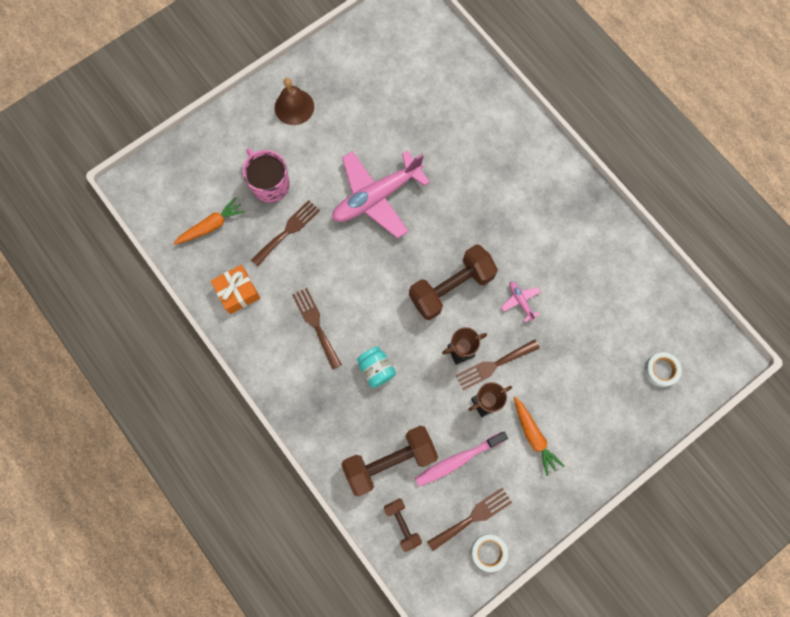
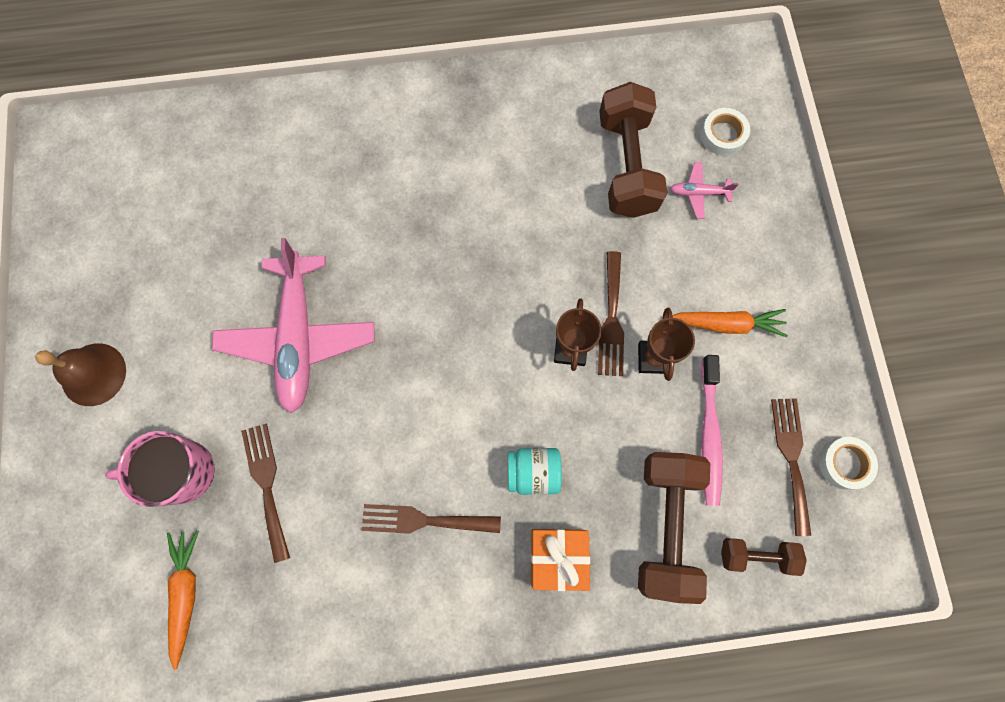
camera: 60 degrees left, 0 degrees up
orange gift [211,265,260,314] -> orange gift moved to [531,529,590,591]
brown dumbbell [409,245,498,320] -> brown dumbbell moved to [599,82,667,218]
pink plane [501,282,541,322] -> pink plane moved to [670,162,739,219]

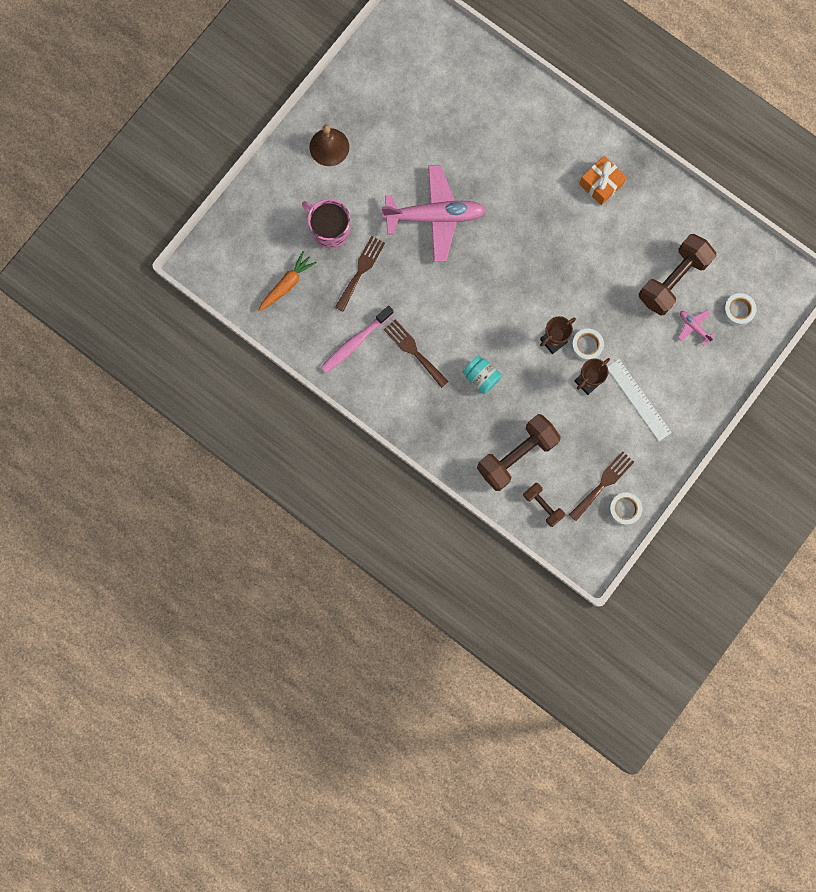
camera: 45 degrees right, 5 degrees up
pink plane [212,238,374,413] -> pink plane turned 135 degrees counterclockwise [382,165,486,262]
orange gift [531,529,590,591] -> orange gift moved to [579,156,627,205]
brown fork [598,251,624,376] -> white tape [571,328,604,361]
orange carrot [667,309,788,337] -> white ruler [607,359,672,441]
pink toothbrush [701,355,723,506] -> pink toothbrush moved to [321,306,394,373]

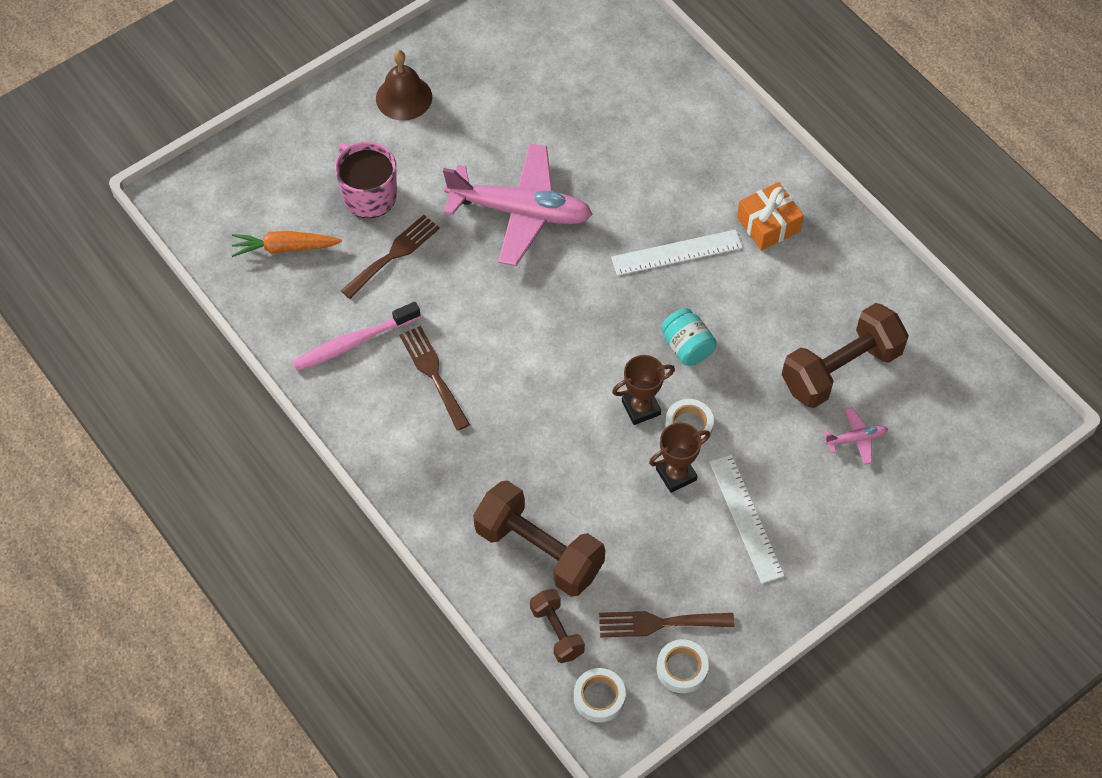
camera: 15 degrees right, 20 degrees down
orange carrot [258,251,317,312] -> orange carrot turned 150 degrees counterclockwise [232,231,342,257]
turquoise jar [463,356,502,394] -> turquoise jar moved to [661,308,717,366]
brown dumbbell [477,414,561,491] -> brown dumbbell turned 60 degrees clockwise [473,480,605,597]
brown fork [569,451,634,521] -> brown fork turned 150 degrees counterclockwise [599,611,734,637]
pink plane [678,310,715,346] -> pink plane turned 105 degrees clockwise [824,408,888,465]
white tape [723,293,757,326] -> white tape moved to [574,668,626,723]
none -> white ruler [611,229,743,276]

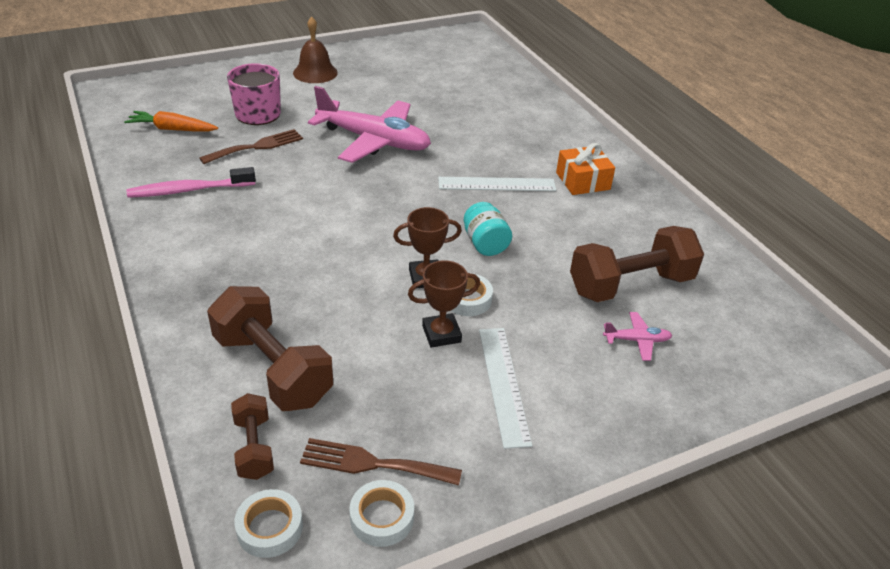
camera: 10 degrees right, 20 degrees down
brown fork [399,326,470,431] -> none

